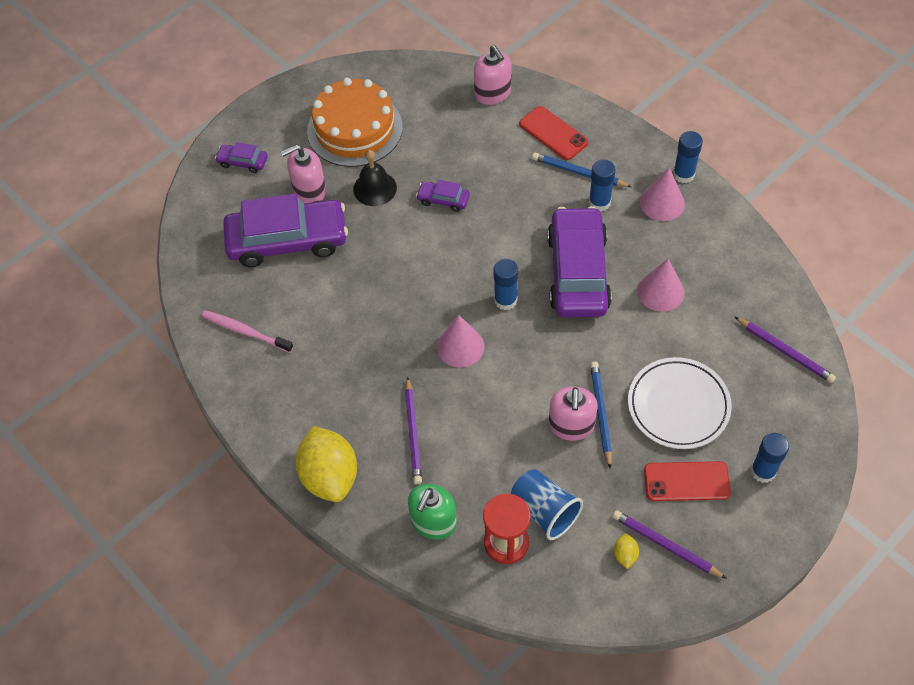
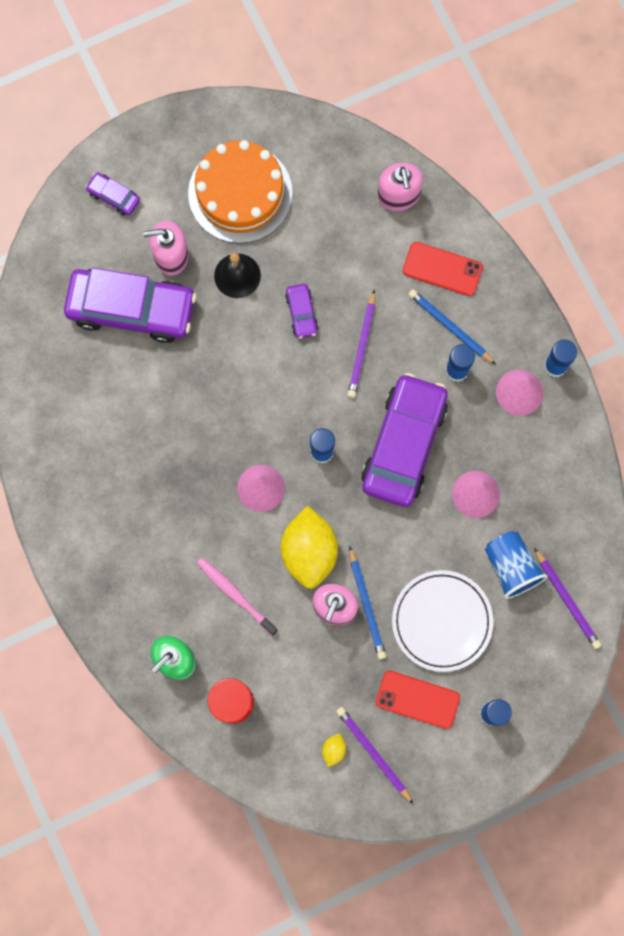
camera: 15 degrees right, 20 degrees up
pink toothbrush [202,310,294,353] -> pink toothbrush moved to [197,558,278,636]
yellow lemon [295,426,357,502] -> yellow lemon moved to [281,506,338,589]
purple pencil [405,376,422,484] -> purple pencil moved to [347,290,375,398]
purple car [416,180,470,212] -> purple car turned 135 degrees counterclockwise [285,284,318,338]
blue cup [511,469,583,540] -> blue cup moved to [485,531,548,599]
red phone [519,106,588,160] -> red phone turned 45 degrees counterclockwise [403,242,483,296]
blue pencil [590,361,612,469] -> blue pencil turned 150 degrees clockwise [349,546,386,659]

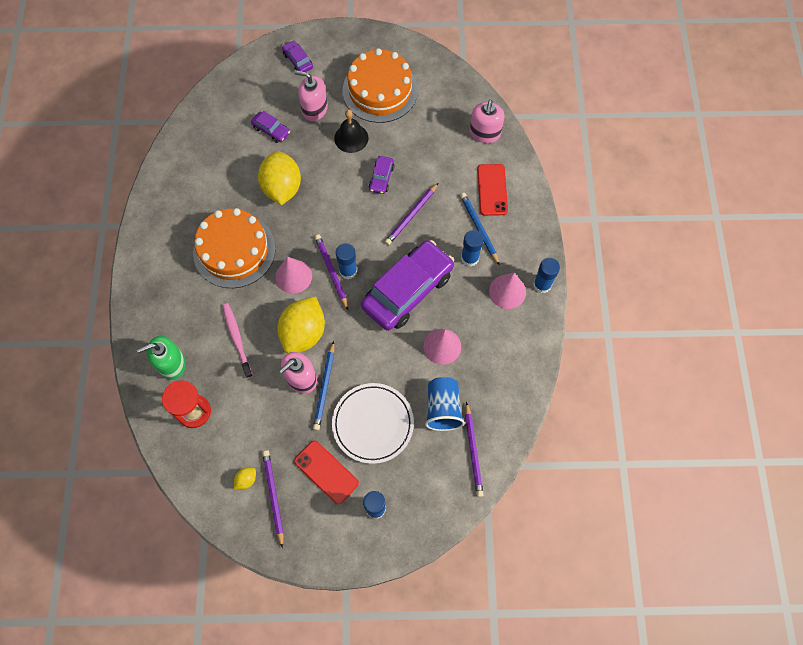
camera: 25 degrees right, 10 degrees down
purple car [64,268,196,343] -> purple car [251,111,290,143], size x0.43
red phone [403,242,483,296] -> red phone turned 45 degrees clockwise [477,164,508,216]
none -> orange cake [193,208,276,288]
none -> yellow lemon [258,151,301,205]
none -> purple pencil [315,234,348,310]

